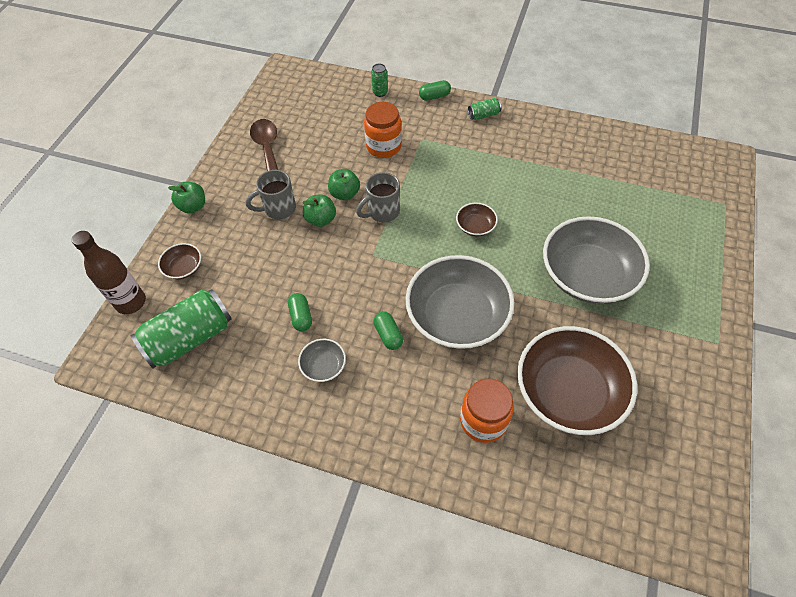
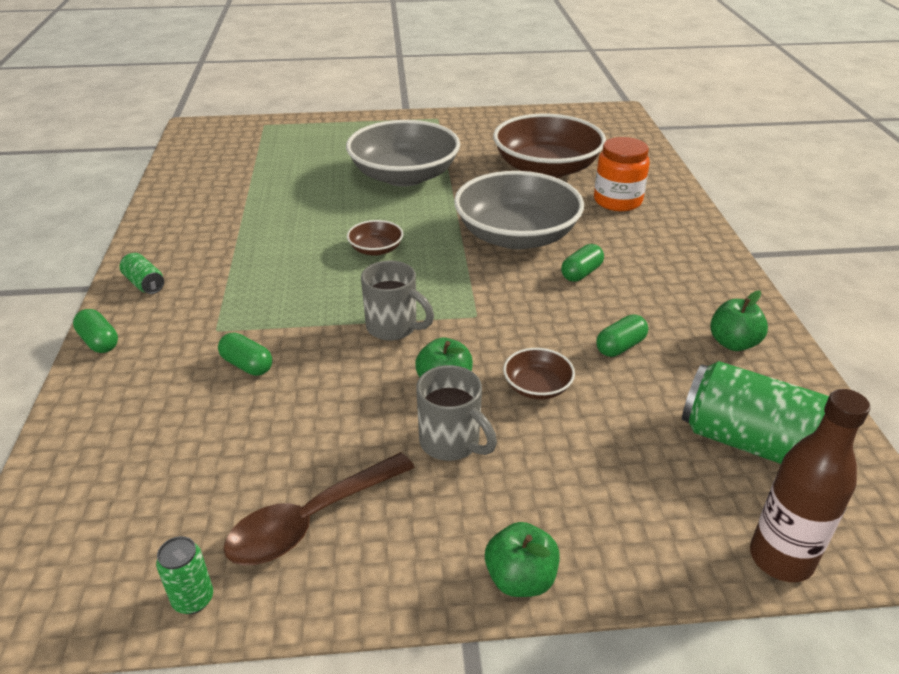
camera: 115 degrees left, 20 degrees down
brown bowl [158,243,201,279] -> brown bowl moved to [503,348,575,399]
grey bowl [298,339,346,382] -> none
green apple [328,169,360,200] -> green apple moved to [710,291,768,351]
orange jar [364,102,402,158] -> green capsule [218,332,272,376]
green can [371,63,388,97] -> green can moved to [156,536,213,614]

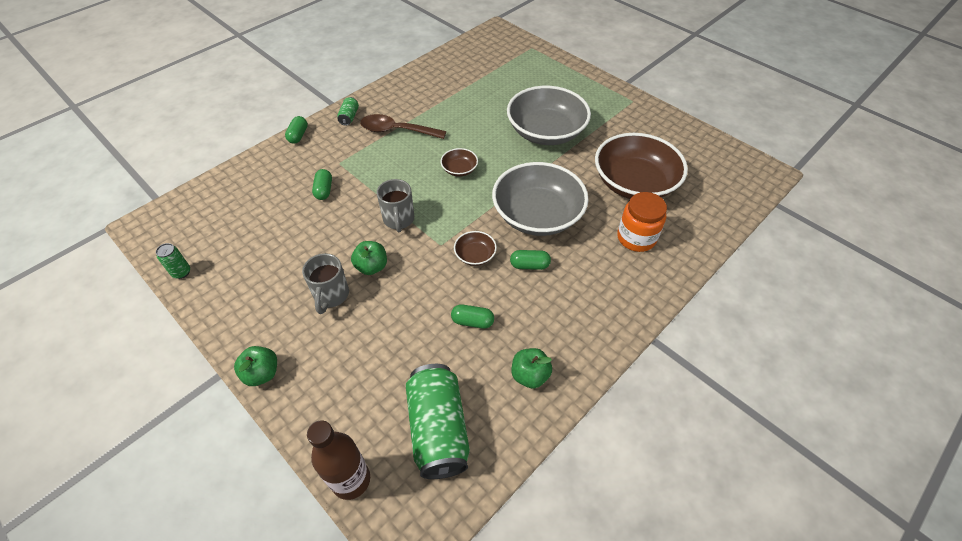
camera: 50 degrees right, 15 degrees up
brown spoon [224,452,415,566] -> brown spoon moved to [360,114,446,139]
brown bowl [503,348,575,399] -> brown bowl moved to [454,231,497,266]

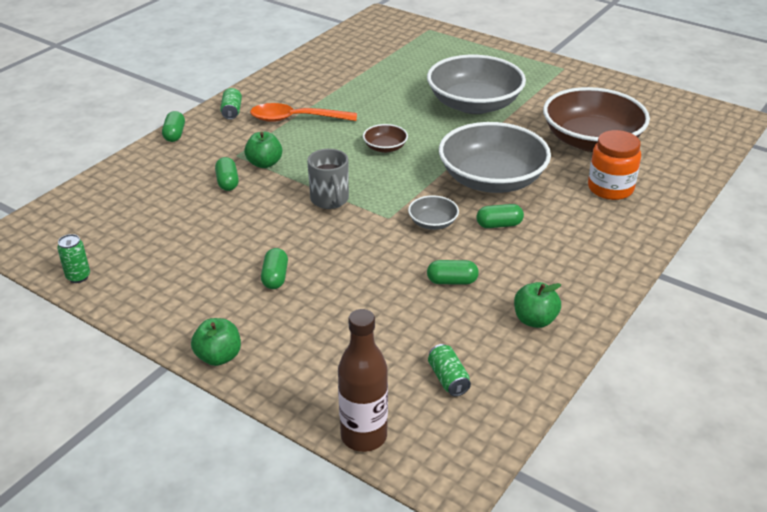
camera: 10 degrees left, 15 degrees down
grey mug [302,253,349,314] -> green capsule [261,248,288,289]
green apple [351,241,387,275] -> green apple moved to [244,132,282,168]
brown spoon [360,114,446,139] -> orange spoon [250,103,357,122]
green can [406,364,470,479] -> green can [428,344,471,396], size x0.45
brown bowl [454,231,497,266] -> grey bowl [408,195,459,230]

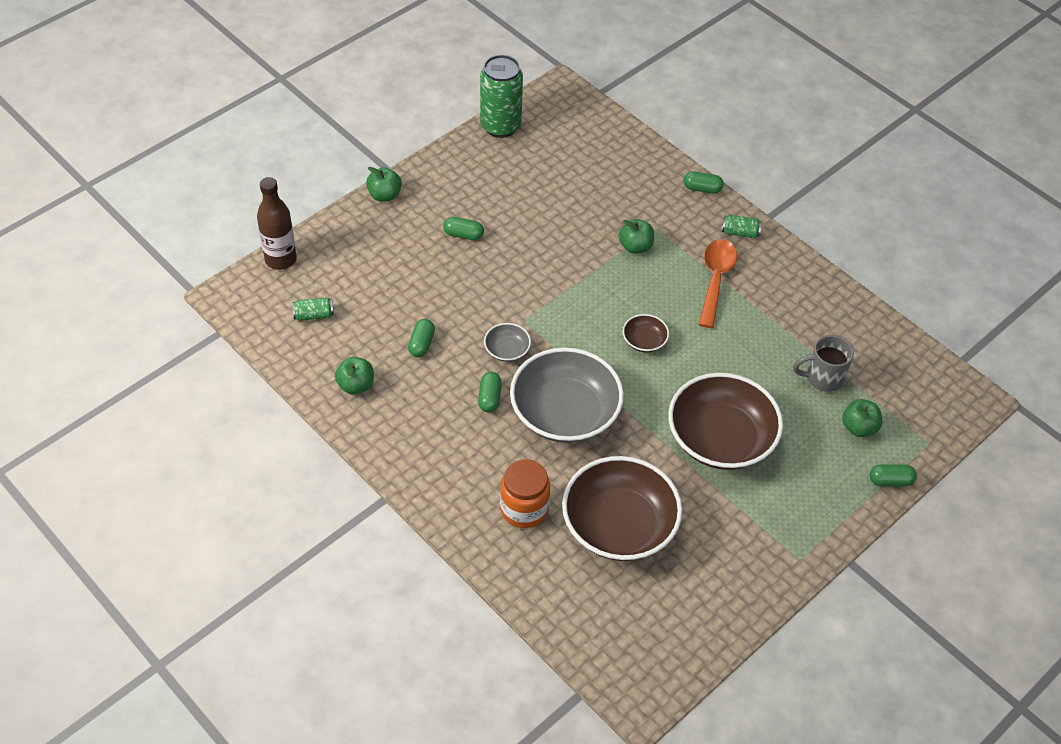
camera: 100 degrees right, 15 degrees up
green can [57,234,90,283] -> green can [480,55,523,138], size x2.22
green capsule [215,157,239,191] -> green capsule moved to [870,464,917,486]
grey mug [307,149,349,209] -> grey mug moved to [793,335,854,392]
grey bowl [427,55,526,114] -> brown bowl [668,373,783,470]
none -> green apple [842,399,882,437]

